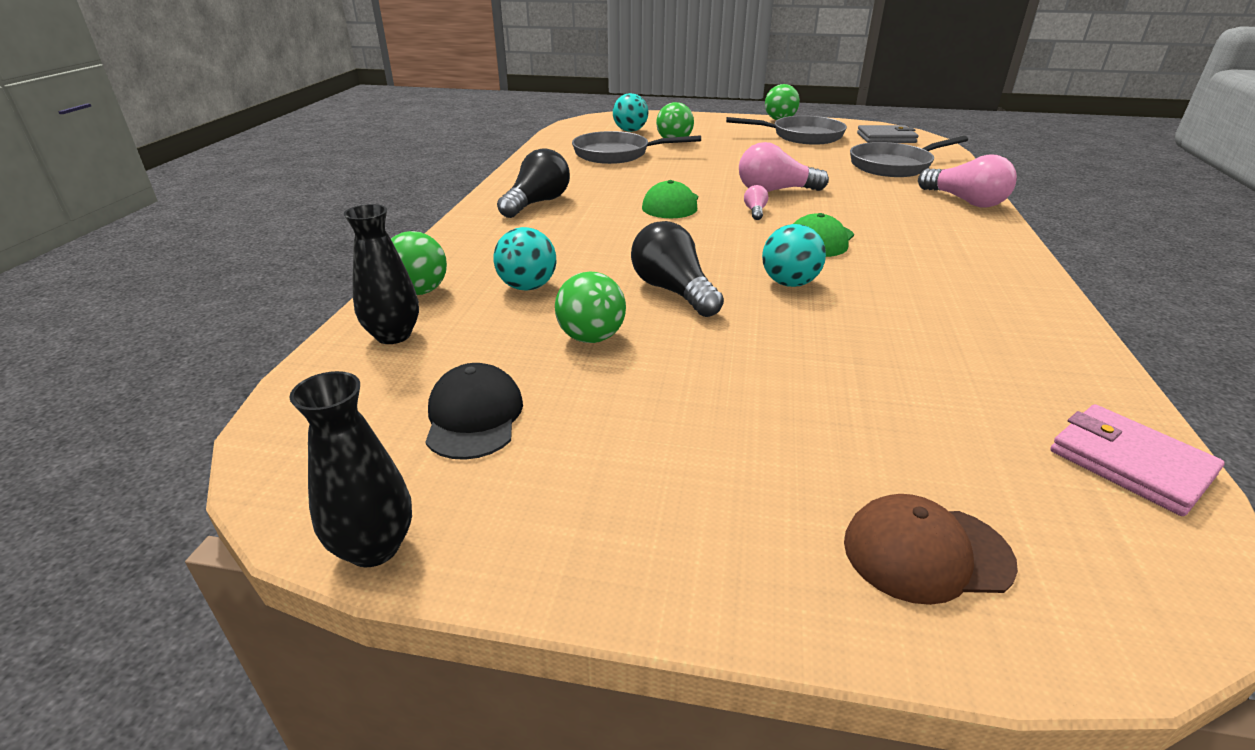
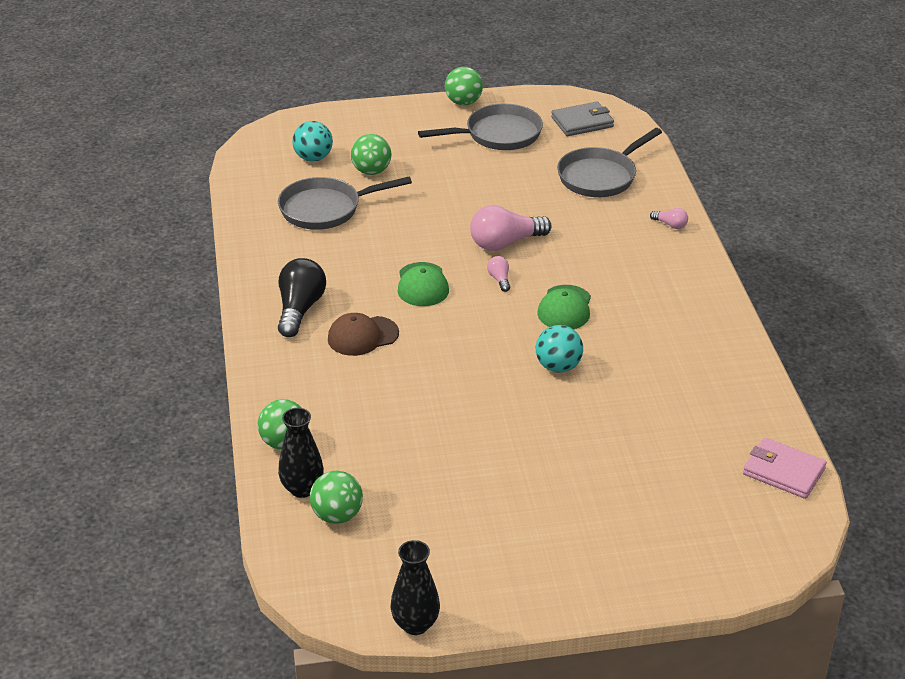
camera: 20 degrees left, 5 degrees up
black cap [426,363,523,460] -> none
turquoise ball [493,227,556,290] -> none
green ball [555,271,626,343] -> green ball moved to [310,471,363,524]
black light bulb [631,221,724,317] -> none
brown cap [844,494,1018,605] -> brown cap moved to [328,313,399,356]
pink light bulb [918,154,1017,207] -> pink light bulb [650,208,688,229], size x0.47

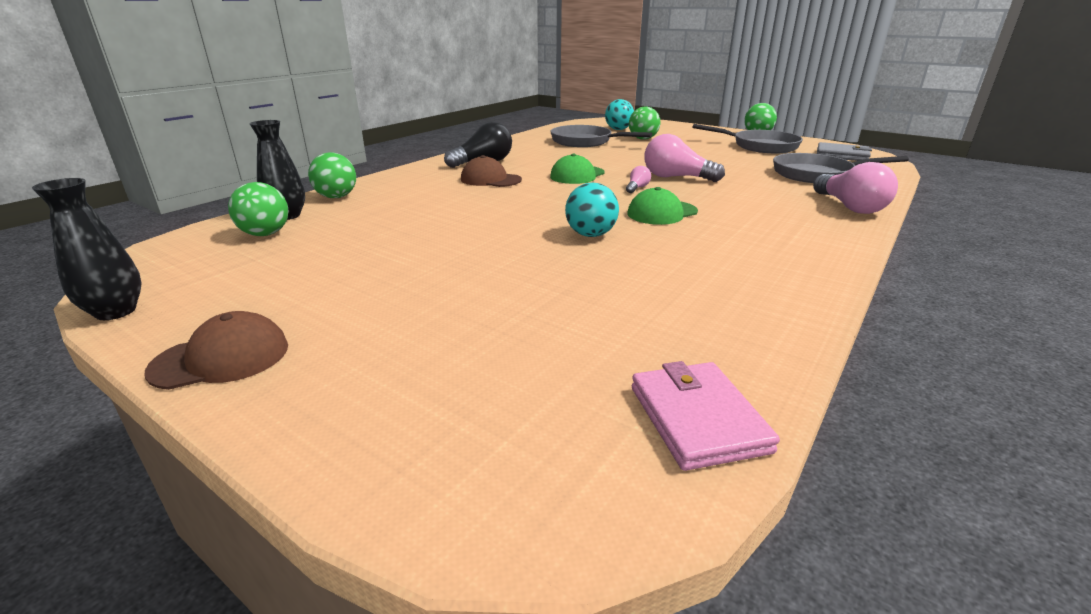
camera: 45 degrees right, 10 degrees down
pink light bulb [650,208,688,229] -> pink light bulb [813,162,898,214], size x2.11
none -> brown cap [145,311,288,390]

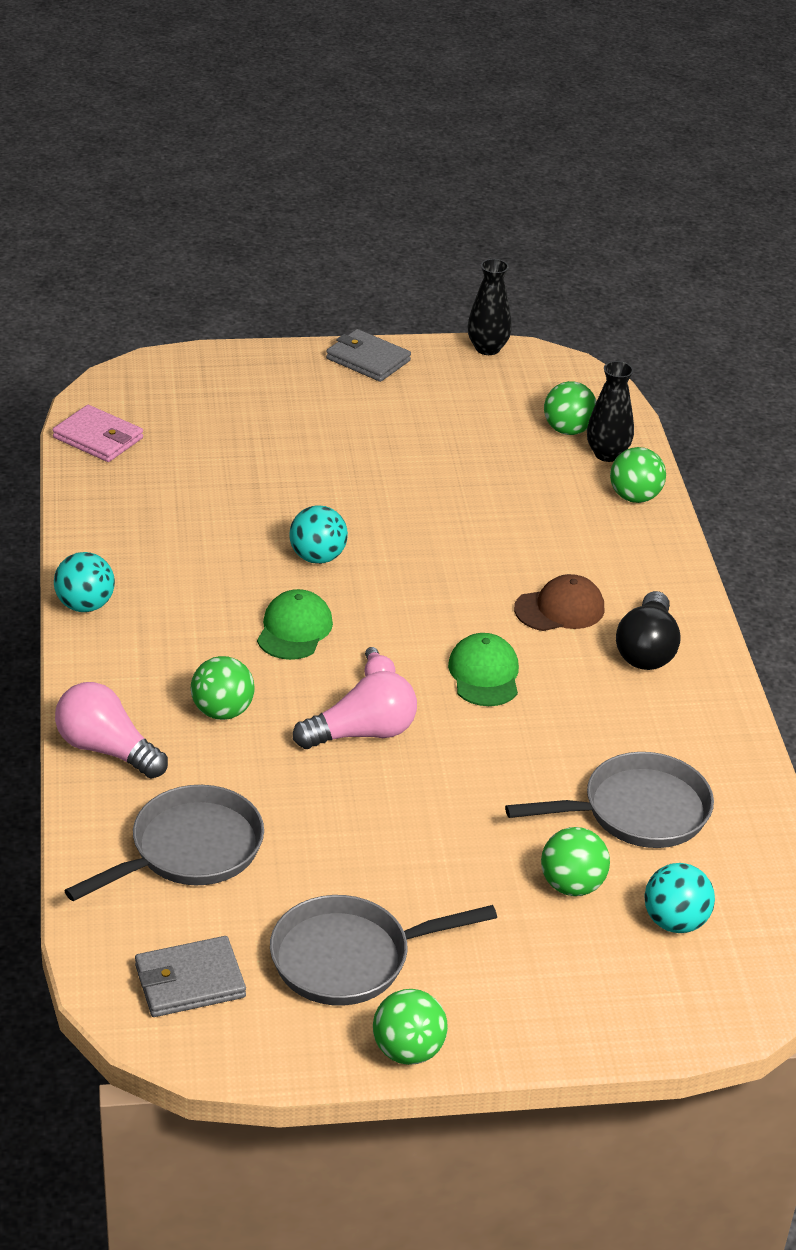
camera: 135 degrees right, 10 degrees up
brown cap [145,311,288,390] -> grey wallet [326,329,411,382]
none -> turquoise ball [54,552,115,612]
none -> green ball [191,656,255,720]

